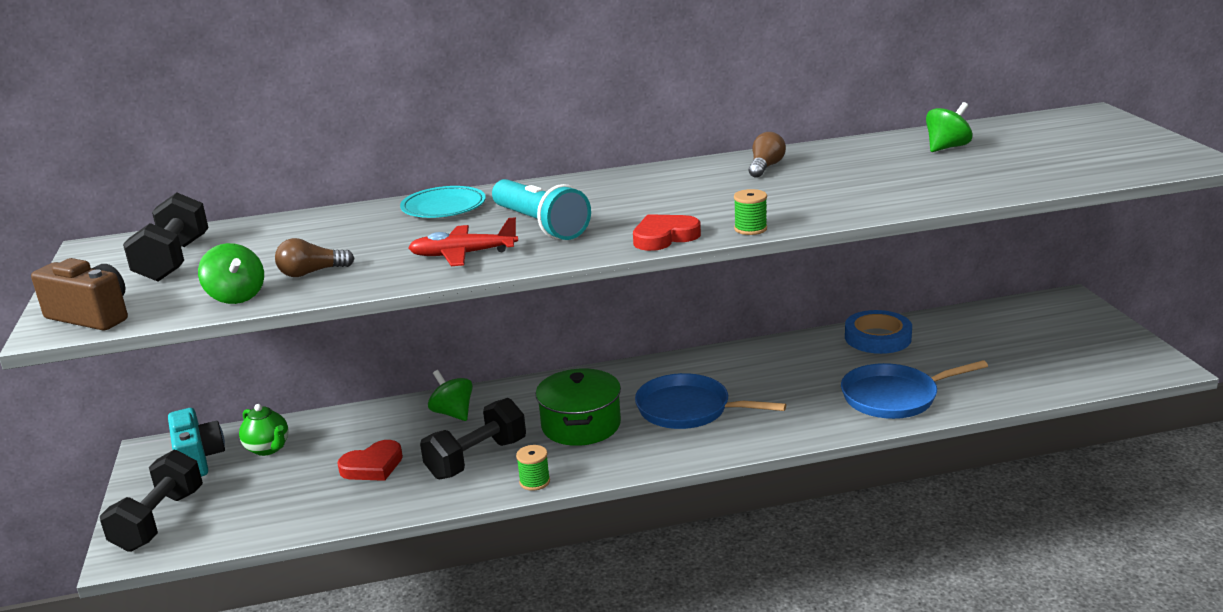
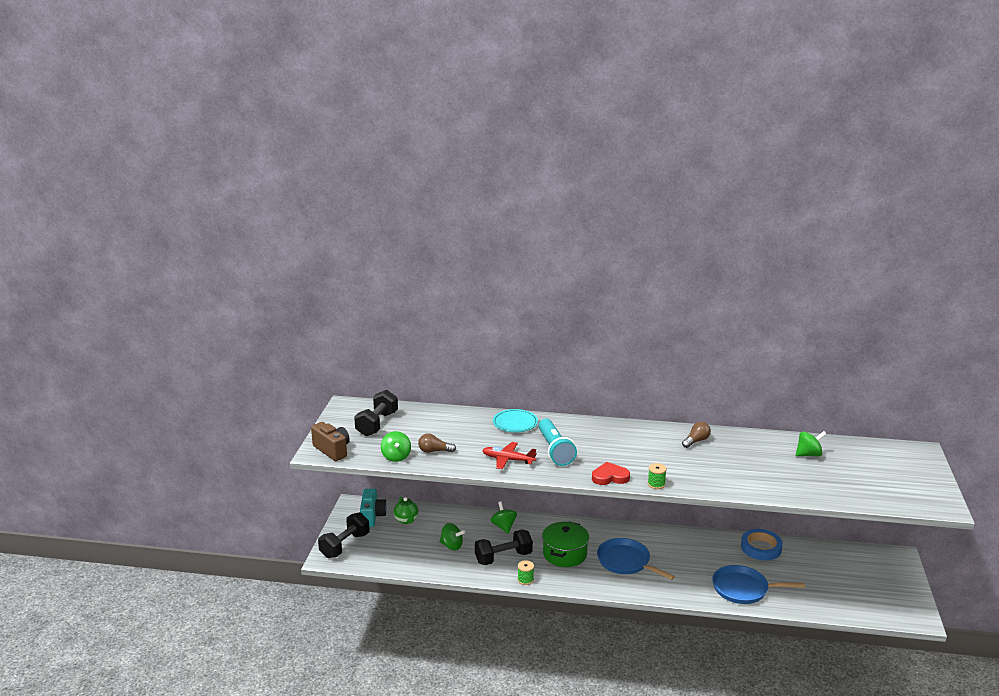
camera: 20 degrees right, 0 degrees up
red heart [337,440,403,481] -> green spinning top [439,523,465,550]

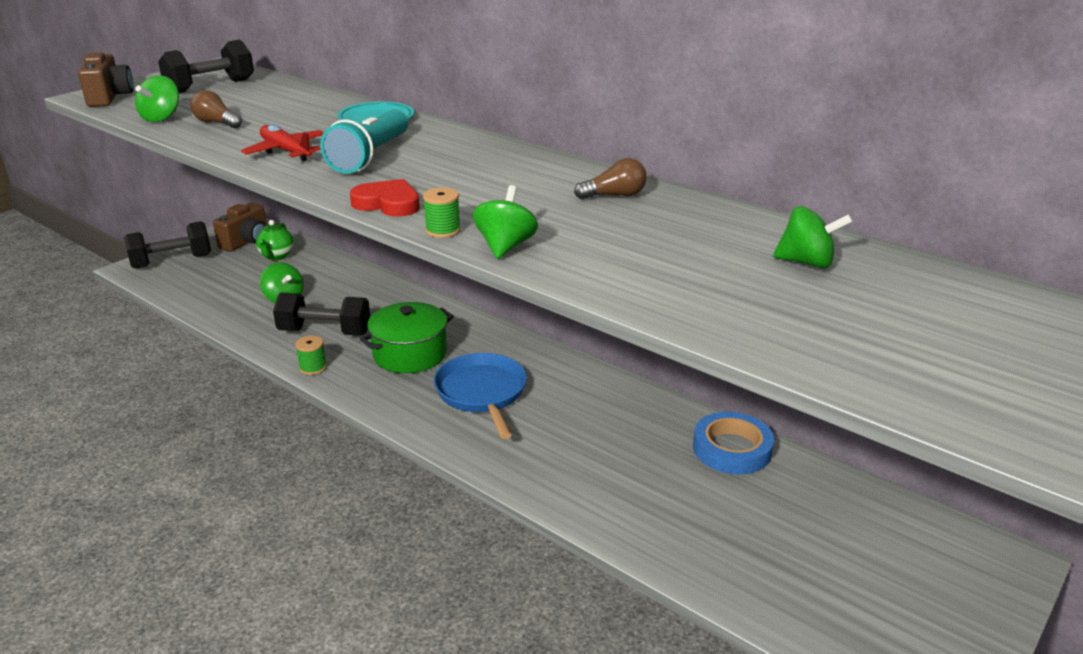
camera: 30 degrees right, 5 degrees up
turquoise camera [360,489,387,527] -> brown camera [213,203,267,252]
green spinning top [491,502,517,534] -> green spinning top moved to [473,185,538,259]
blue pan [712,565,805,604] -> none

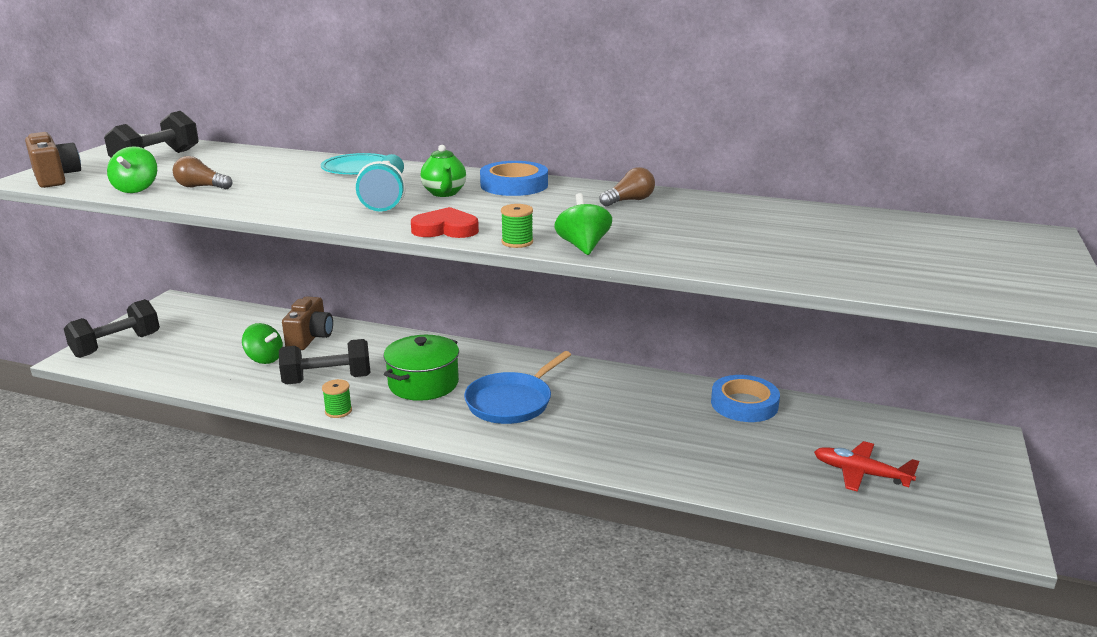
camera: 20 degrees left, 5 degrees down
brown camera [213,203,267,252] -> brown camera moved to [282,296,333,350]
red plane [241,124,324,161] -> red plane moved to [814,441,919,492]
green teapot [256,220,294,260] -> green teapot moved to [421,145,466,197]
blue pan [434,353,527,439] -> blue pan turned 105 degrees counterclockwise [464,351,571,424]
green spinning top [773,206,853,269] -> none
none -> blue tape [480,161,548,196]

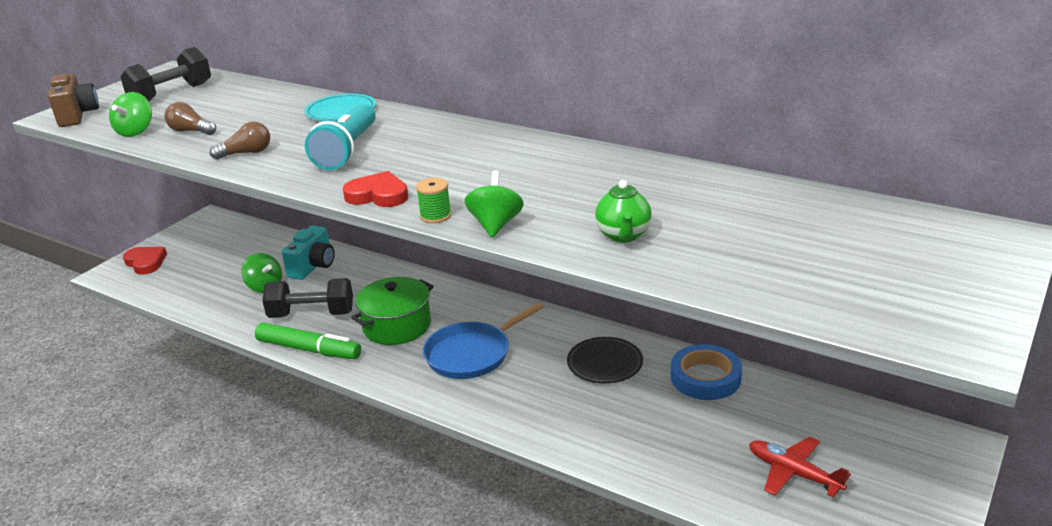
camera: 15 degrees right, 5 degrees up
black dumbbell [64,299,160,358] -> red heart [123,247,167,275]
brown camera [282,296,333,350] -> turquoise camera [282,225,335,280]
green spool [322,379,352,418] -> green marker [255,322,361,359]
green teapot [421,145,466,197] -> green teapot moved to [595,180,652,243]
blue tape [480,161,548,196] -> none
brown light bulb [599,167,655,206] -> brown light bulb moved to [210,121,270,160]
none -> black plate [567,337,643,384]

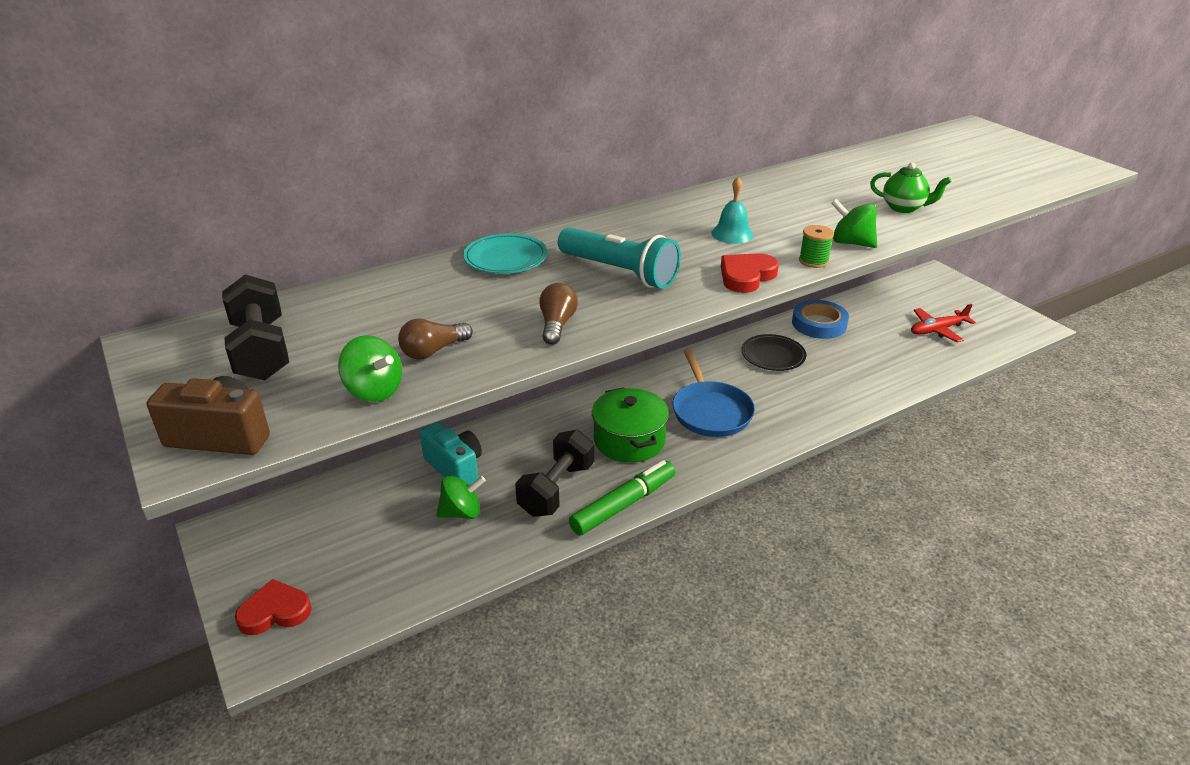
camera: 65 degrees left, 5 degrees up
none -> turquoise bell [711,177,753,244]

